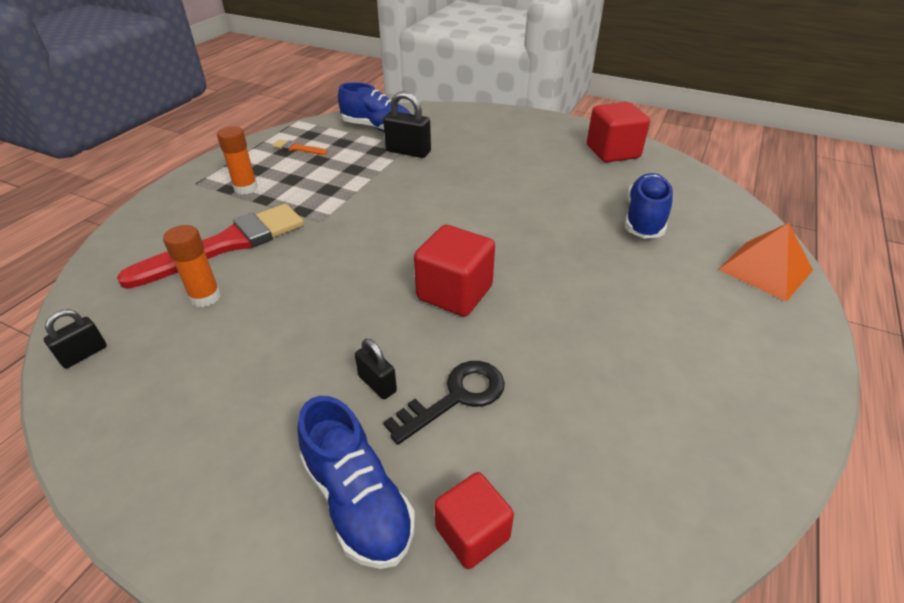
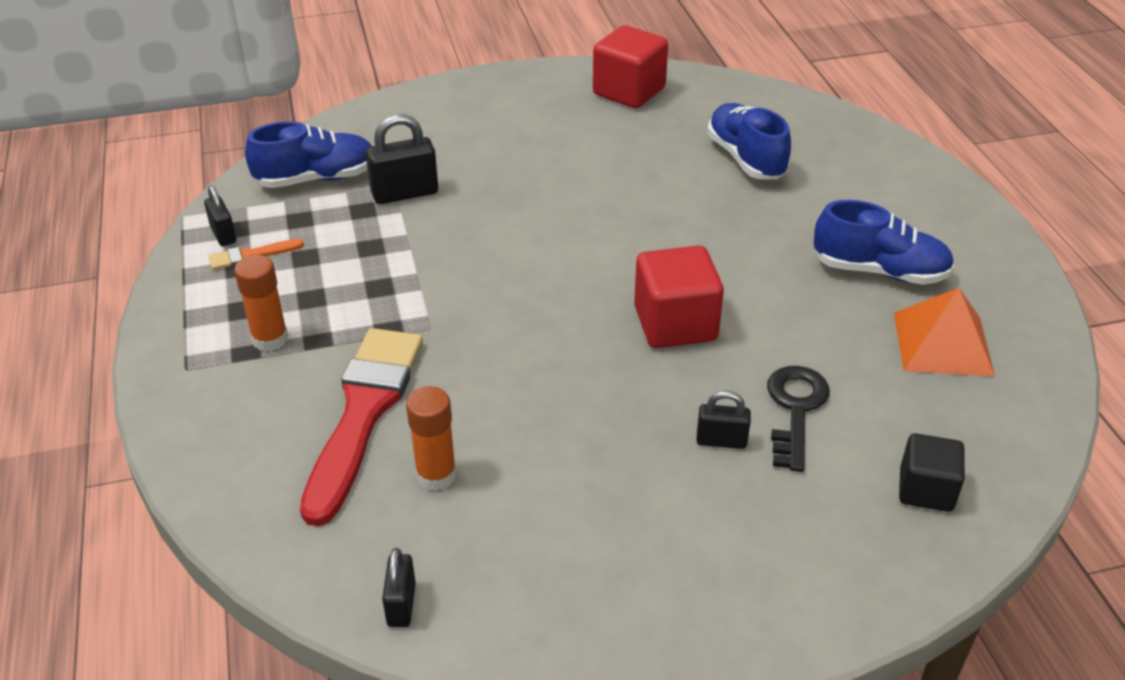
camera: 40 degrees left, 0 degrees up
blue shoe [297,396,415,569] -> blue shoe moved to [814,200,954,285]
red cube [434,472,514,569] -> black cube [899,433,965,512]
orange pyramid [718,223,813,302] -> orange pyramid moved to [894,288,995,377]
none -> black padlock [204,186,236,246]

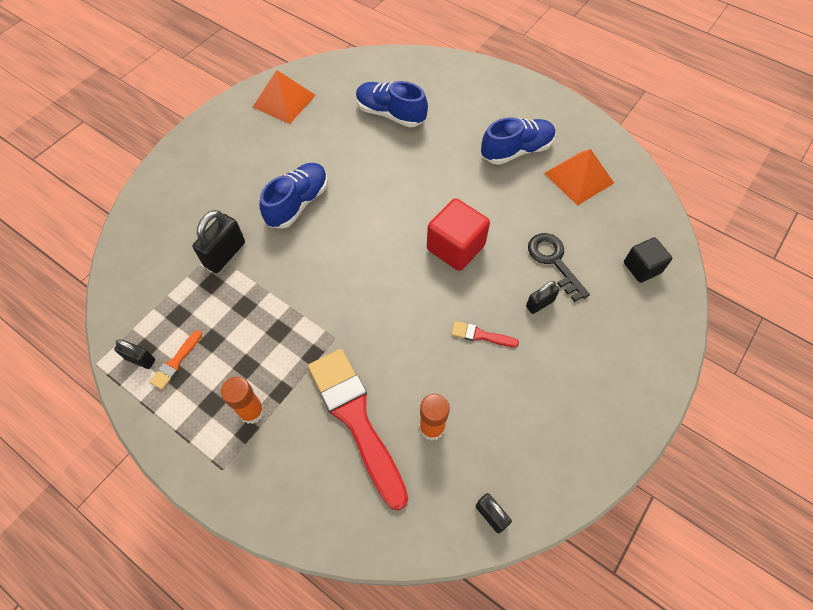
camera: 40 degrees left, 20 degrees up
blue shoe [245,121,371,188] -> blue shoe moved to [260,163,328,229]
red cube [593,25,668,108] -> orange pyramid [253,70,316,124]
none -> red brush [451,321,519,347]

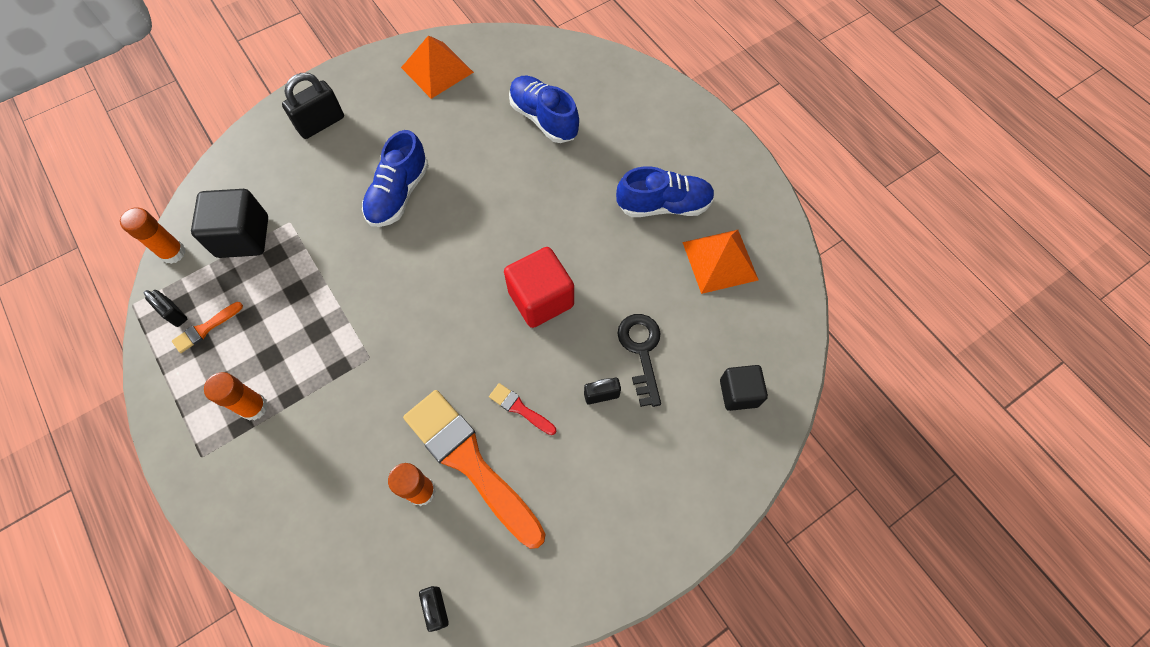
camera: 20 degrees right, 5 degrees up
black padlock [192,210,245,273] -> black padlock moved to [282,73,344,139]
blue shoe [260,163,328,229] -> blue shoe turned 150 degrees clockwise [362,130,429,227]
red brush [308,349,408,511] -> none
none -> orange glue stick [120,207,186,264]
none -> black cube [191,189,268,258]
none -> orange brush [403,390,545,549]

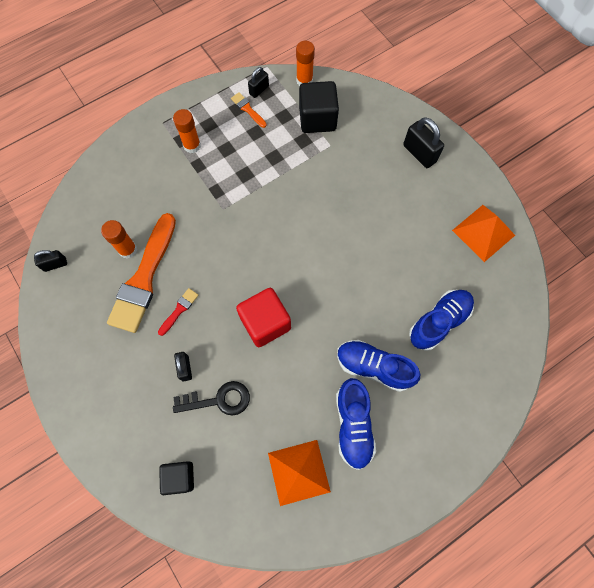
camera: 90 degrees right, 5 degrees up
blue shoe [362,130,429,227] -> blue shoe moved to [337,340,420,392]
orange brush [403,390,545,549] -> orange brush turned 150 degrees clockwise [107,213,176,333]

